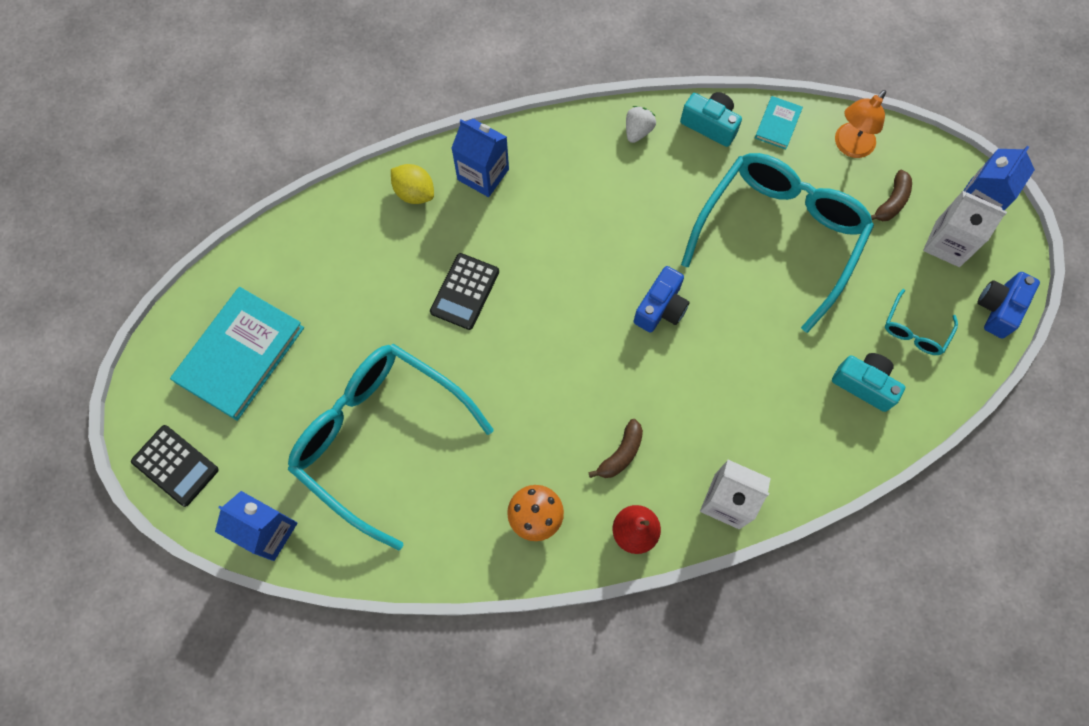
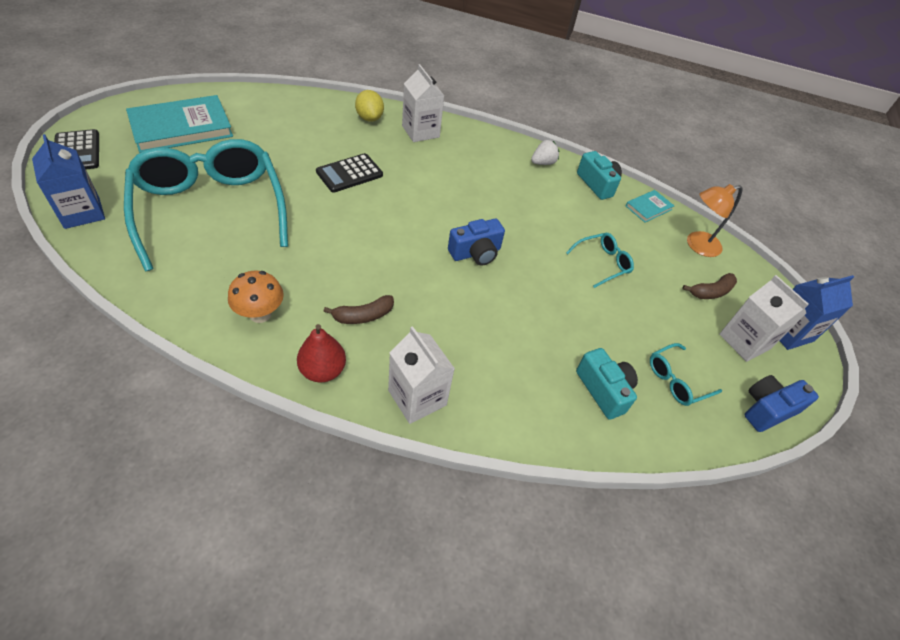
camera: 25 degrees right, 20 degrees down
blue carton [451,119,509,197] -> white carton [402,64,444,142]
turquoise glasses [681,153,874,333] -> turquoise glasses [566,233,634,288], size x0.41

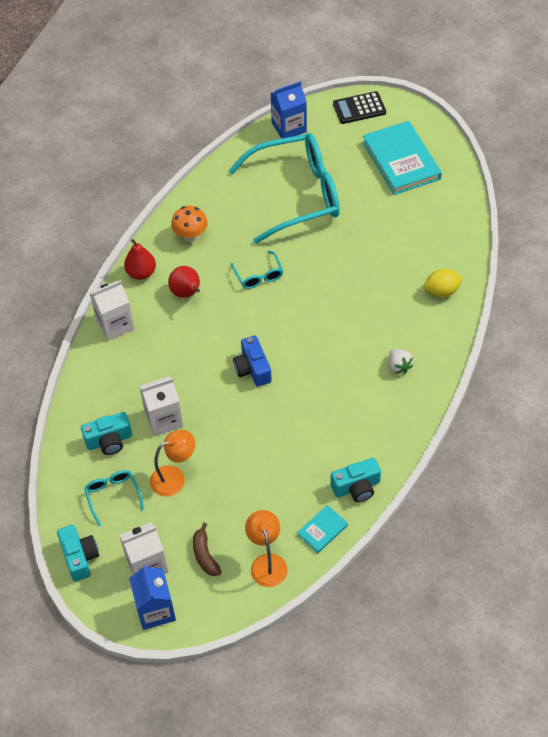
camera: 105 degrees right, 5 degrees up
black calculator [316,153,383,193] -> none
brown banana [324,295,394,324] -> red pear [168,266,200,298]
white carton [402,64,444,142] -> white carton moved to [139,376,183,436]
white strawberry [531,140,559,165] -> white strawberry moved to [389,349,413,374]
turquoise glasses [566,233,634,288] -> turquoise glasses moved to [231,251,283,289]
turquoise book [626,190,674,223] -> turquoise book turned 75 degrees clockwise [297,505,348,553]
blue camera [744,375,819,432] -> turquoise camera [57,525,99,582]
none -> orange lamp [150,430,195,496]

